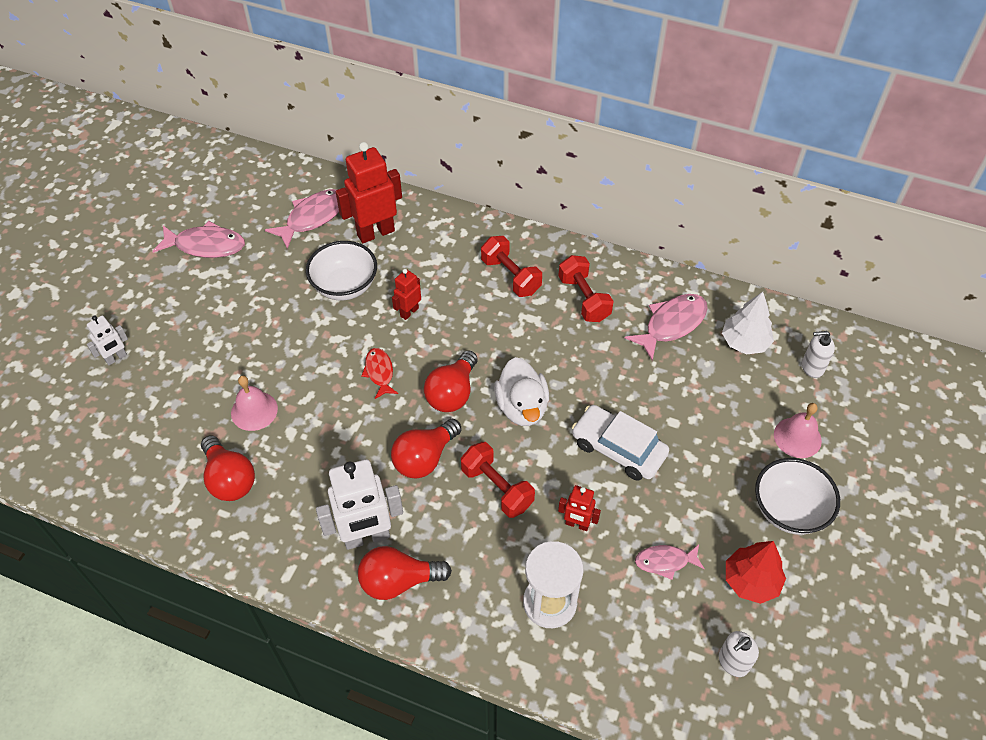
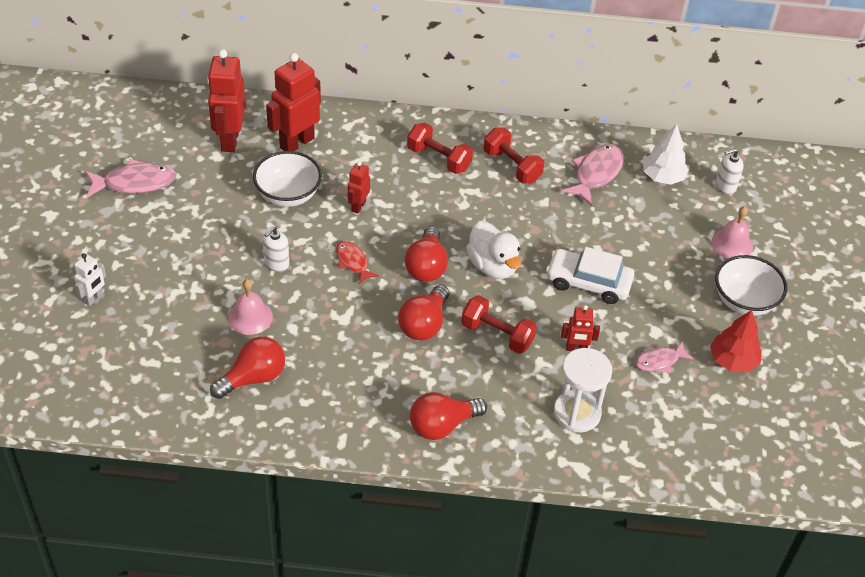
camera: 20 degrees left, 5 degrees down
red light bulb [201,435,255,501] -> red light bulb turned 75 degrees counterclockwise [210,336,285,399]
pink fish [265,189,339,249] -> red robot [207,49,246,152]
white robot [316,459,403,550] -> none
white soap dispenser [718,631,759,677] -> white soap dispenser moved to [263,226,289,272]

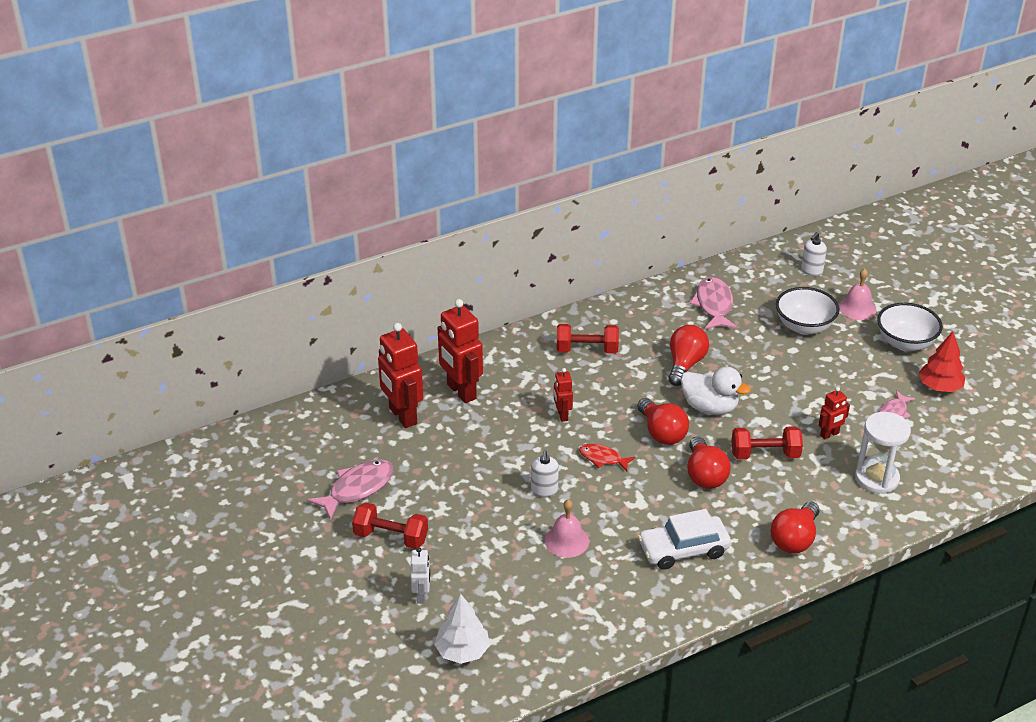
camera: 30 degrees left, 10 degrees down
red light bulb [210,336,285,399] -> red light bulb moved to [668,325,709,386]
white bowl [253,151,322,207] -> white bowl moved to [776,287,840,335]
red robot [266,53,321,151] -> red robot turned 45 degrees counterclockwise [438,299,483,403]
red dumbbell [484,128,544,184] -> red dumbbell moved to [352,502,428,549]
white car [546,247,634,304] -> white car moved to [638,509,731,570]
white tree [643,124,689,185] -> white tree moved to [434,594,490,664]

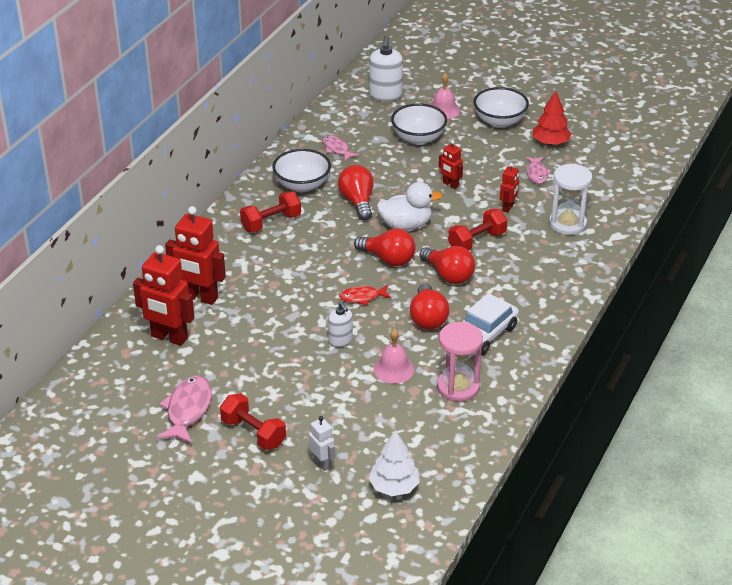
camera: 35 degrees left, 0 degrees up
red dumbbell [352,502,428,549] -> red dumbbell turned 60 degrees clockwise [220,393,286,450]
red robot [554,368,573,422] -> red robot moved to [439,140,463,189]
pink fish [690,276,737,329] -> pink fish [323,135,359,161], size x0.61
red light bulb [770,502,819,554] -> red light bulb moved to [410,283,449,330]
white soap dispenser [801,232,827,276] -> white soap dispenser [369,36,403,102], size x1.62
none -> white bowl [272,149,331,192]
none -> pink hourglass [437,322,483,402]

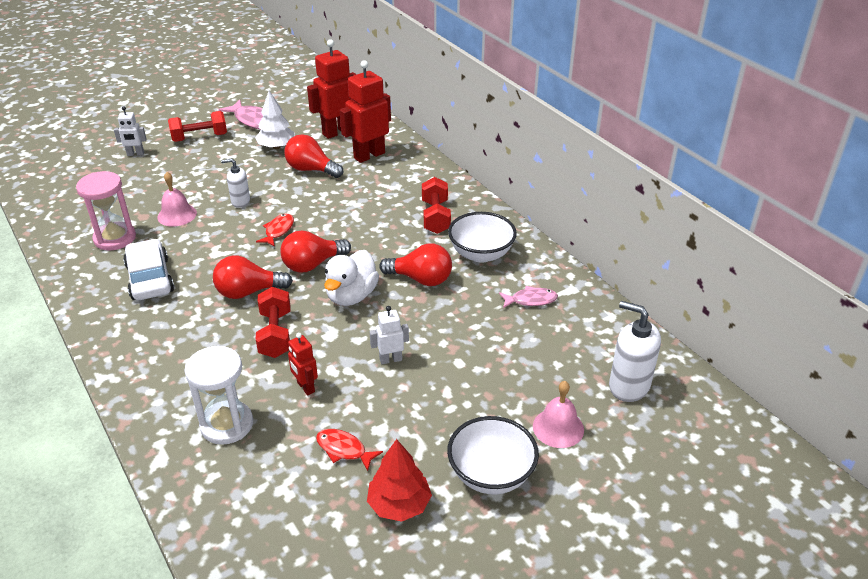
camera: 120 degrees right, 0 degrees up
white tree [368,430,420,496] -> white tree moved to [255,91,295,149]
white bowl [391,103,447,145] -> none
red light bulb [410,283,449,330] -> red light bulb moved to [284,134,343,178]
red robot [439,140,463,189] -> white robot [370,306,409,364]
pink fish [526,157,552,184] -> red fish [316,429,383,471]

